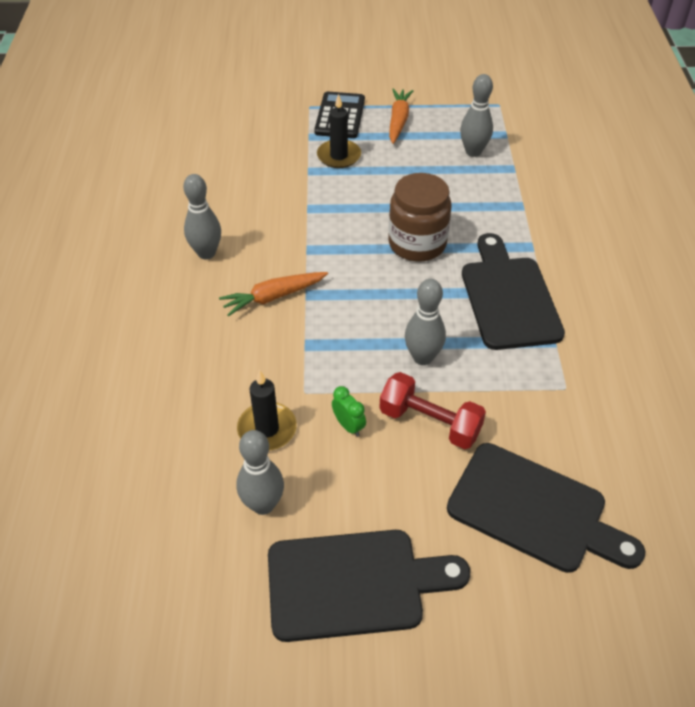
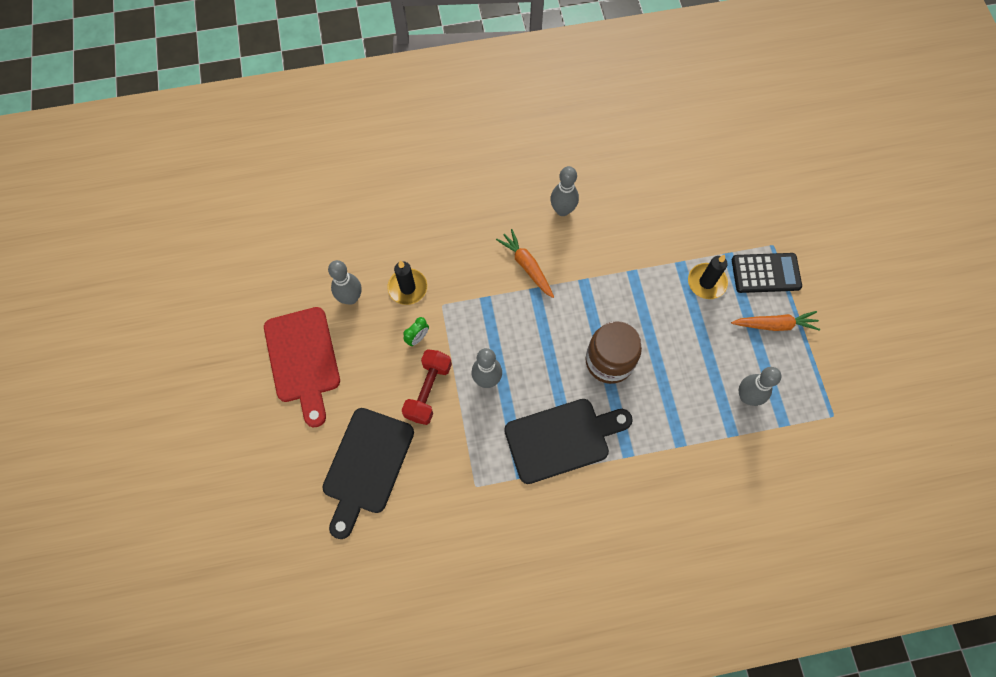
camera: 80 degrees right, 20 degrees up
black cutting board [268,530,470,642] -> red cutting board [264,307,340,427]

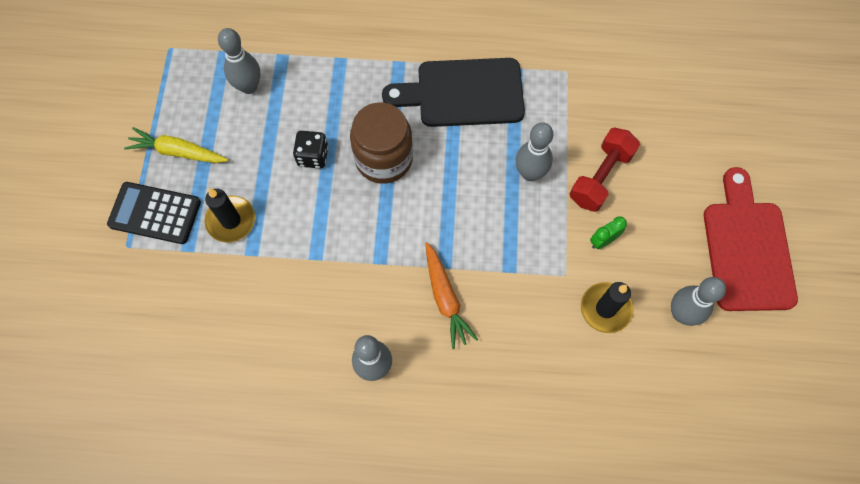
camera: 165 degrees left, 0 degrees up
black cutting board [322,408,414,539] -> none
orange carrot [731,311,820,331] -> yellow carrot [124,127,228,163]
none -> black dice [293,131,328,169]

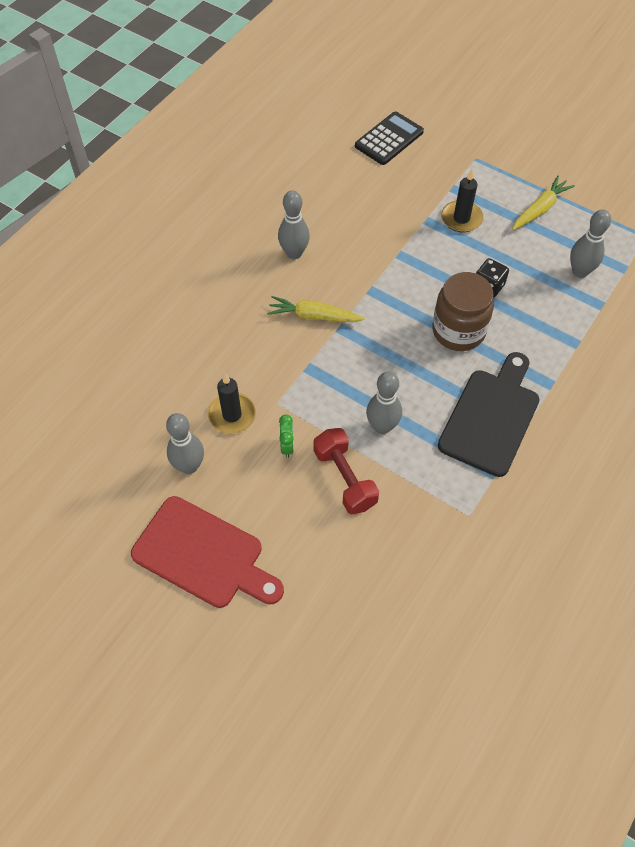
camera: 120 degrees right, 10 degrees down
black calculator [107,182,201,244] -> black calculator moved to [355,111,424,165]
orange carrot [425,242,478,349] -> yellow carrot [267,296,365,322]

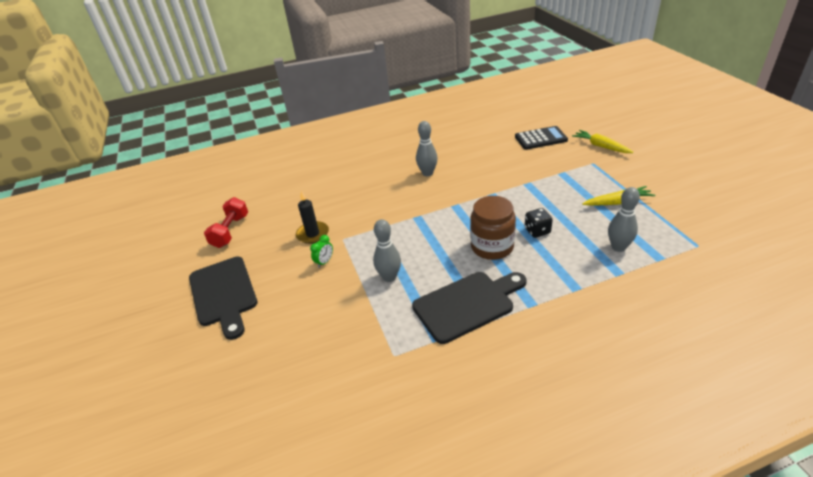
camera: 40 degrees right, 20 degrees down
red cutting board [131,496,284,608] -> black cutting board [189,257,257,340]
grey bowling pin [166,413,204,474] -> none
yellow carrot [267,296,365,322] -> yellow carrot moved to [572,130,634,153]
red dumbbell [313,428,379,514] -> red dumbbell moved to [204,197,248,248]
black candle [441,169,483,232] -> none

